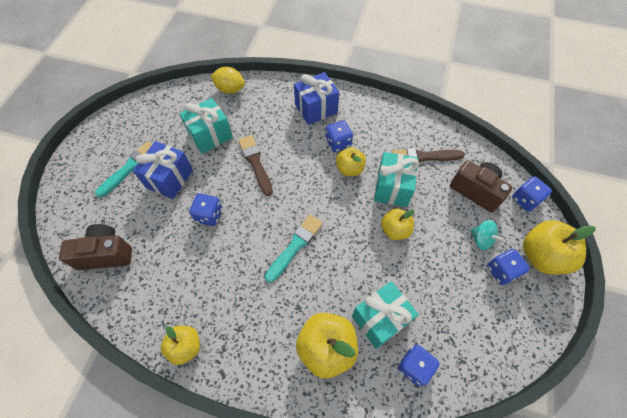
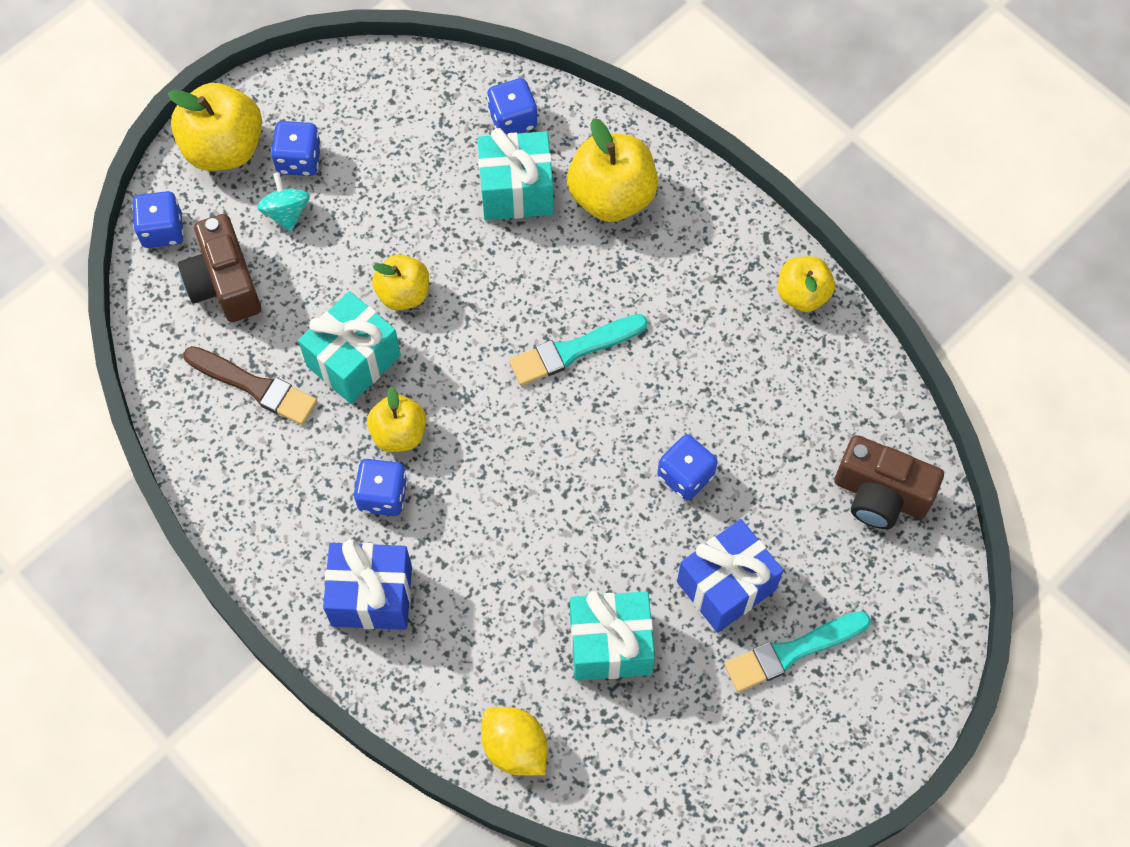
camera: 150 degrees left, 5 degrees up
brown brush [238,135,273,196] -> none

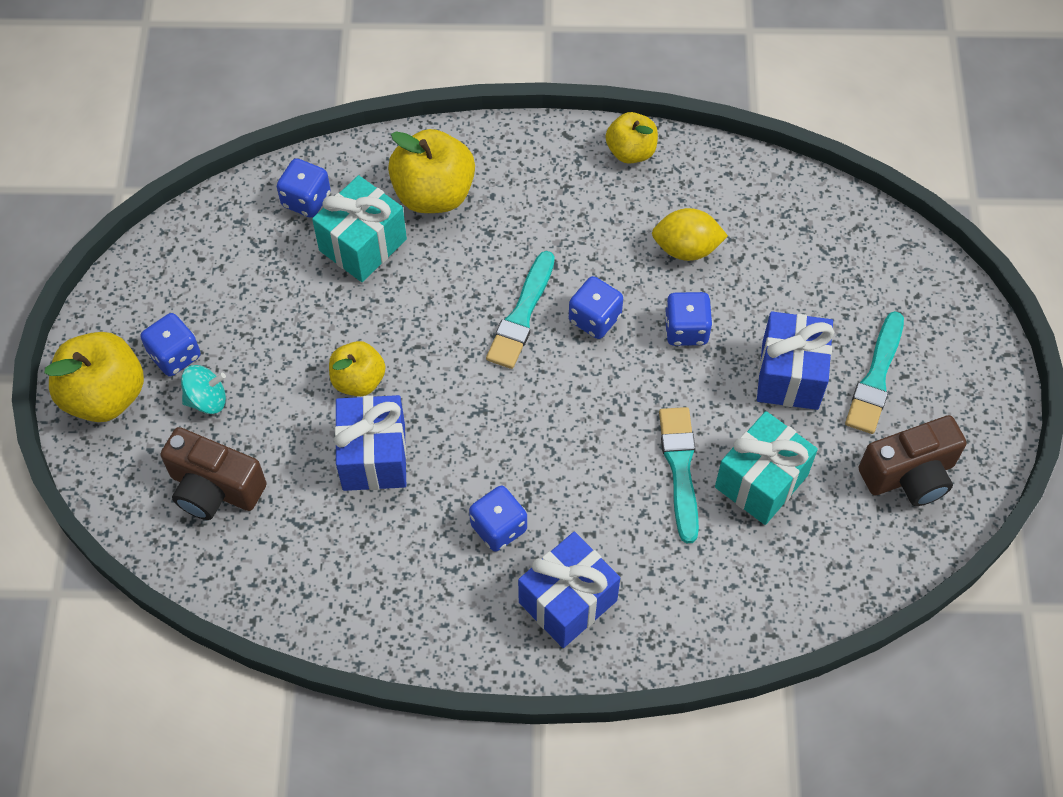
camera: 45 degrees left, 5 degrees down
blue dice [132,191,184,248] -> blue dice moved to [569,276,623,339]
brown brush [183,346,317,425] -> none
turquoise spinning top [257,173,310,232] -> turquoise spinning top turned 135 degrees clockwise [181,365,226,414]
turquoise gift [298,291,401,404] -> blue gift [334,395,407,491]
yellow apple [367,387,426,452] -> none
yellow lemon [481,707,547,776] -> yellow lemon moved to [652,208,728,261]
brown camera [834,435,944,529] -> brown camera moved to [858,415,967,506]
none -> turquoise brush [659,407,699,543]

